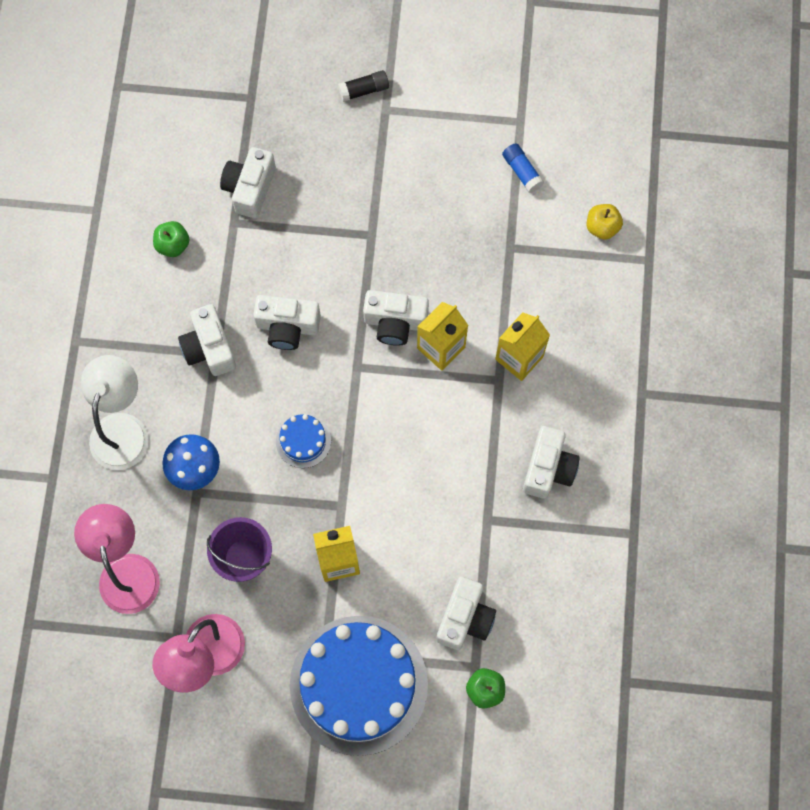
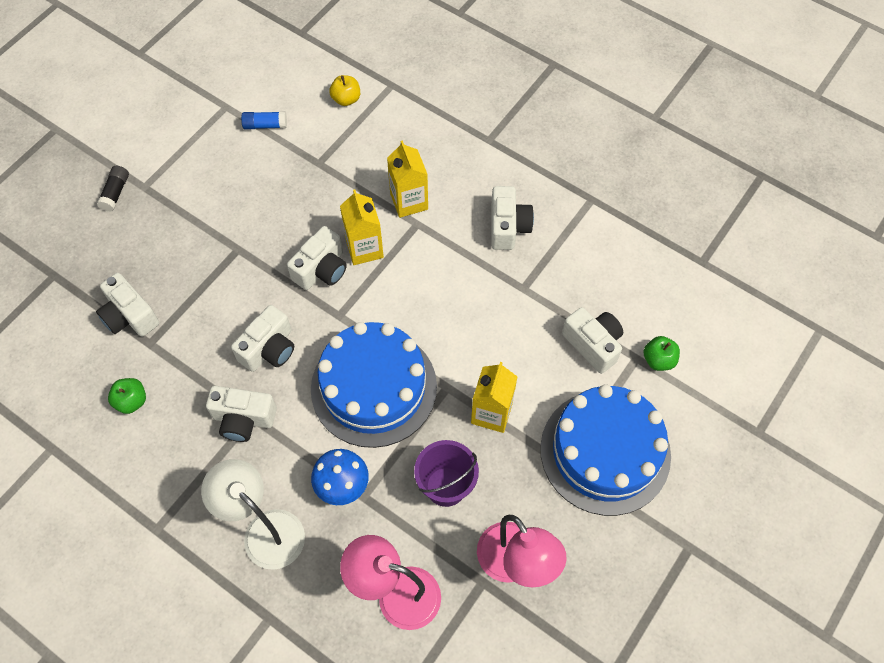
camera: 60 degrees left, 10 degrees down
blue cake [276,414,331,468] -> blue cake [311,322,437,448], size x2.38
white camera [523,426,580,499] -> white camera turned 45 degrees clockwise [491,186,534,250]

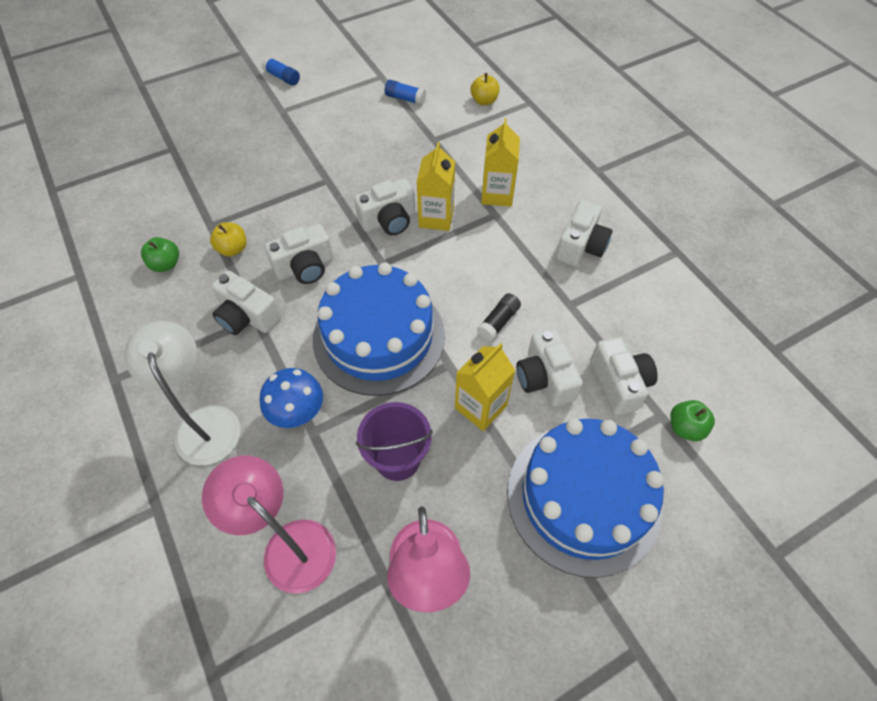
camera: 25 degrees right, 5 degrees down
white camera [96,273,159,337] -> white camera moved to [516,329,583,407]
black glue stick [97,166,129,212] -> black glue stick moved to [477,293,521,341]
none -> yellow apple [210,222,246,257]
none -> blue glue stick [262,57,300,86]

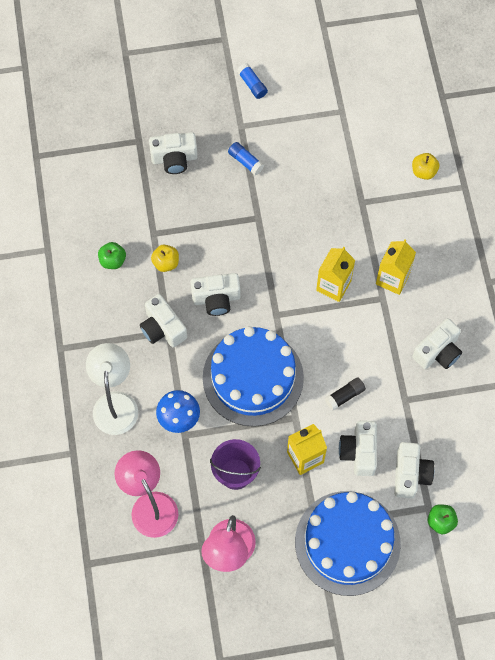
camera: 20 degrees right, 10 degrees up
white camera [354,178,415,235] -> white camera moved to [149,132,198,174]
blue glue stick [385,80,426,105] -> blue glue stick moved to [228,142,264,175]

